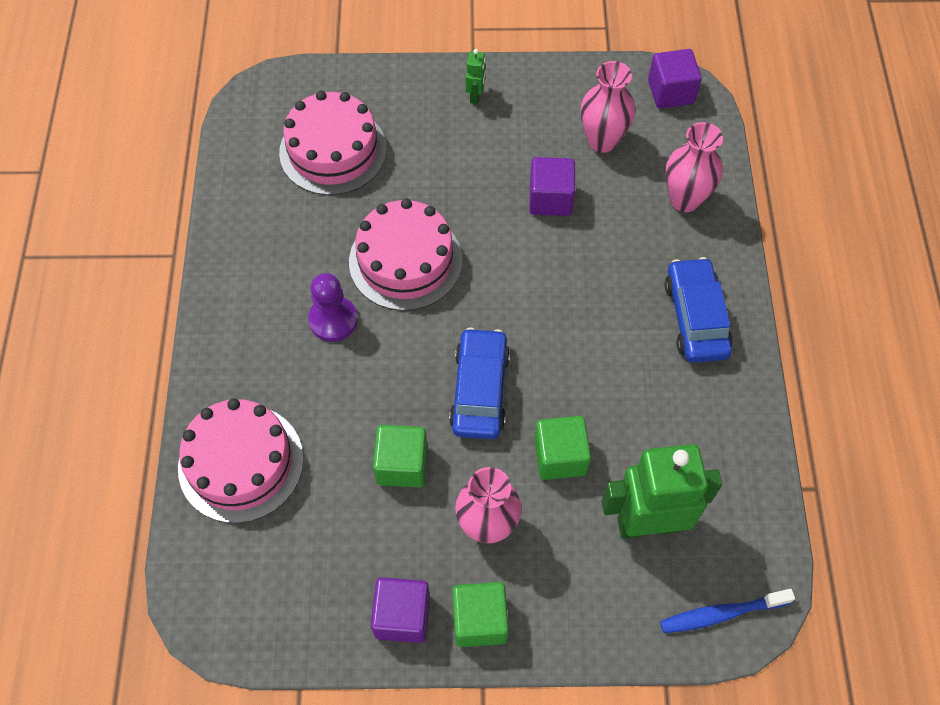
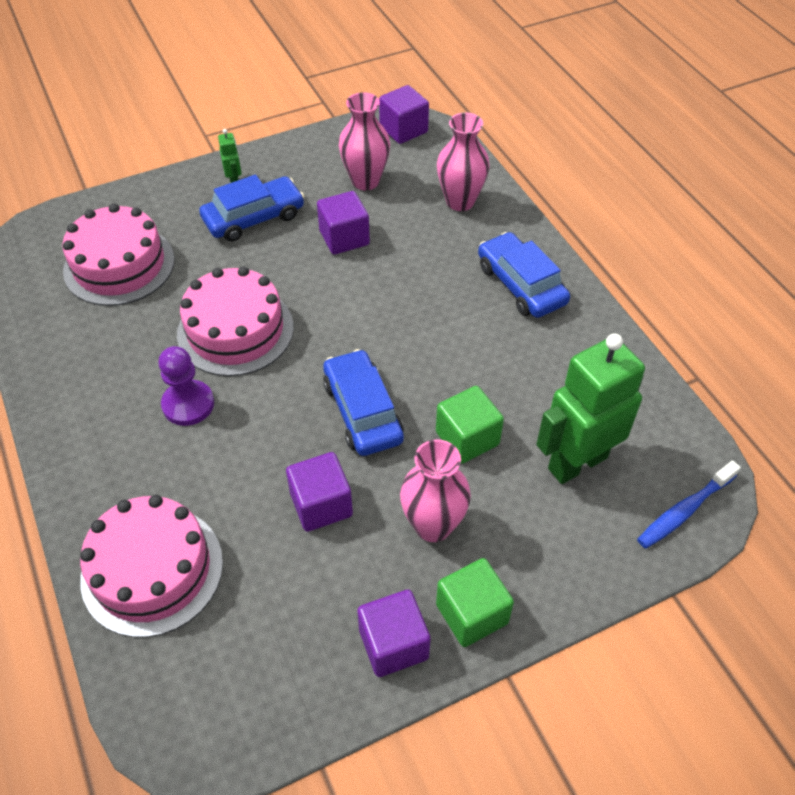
camera: 25 degrees left, 10 degrees down
green cube [373,425,428,488] -> purple cube [286,452,353,532]
none -> blue car [199,175,305,242]

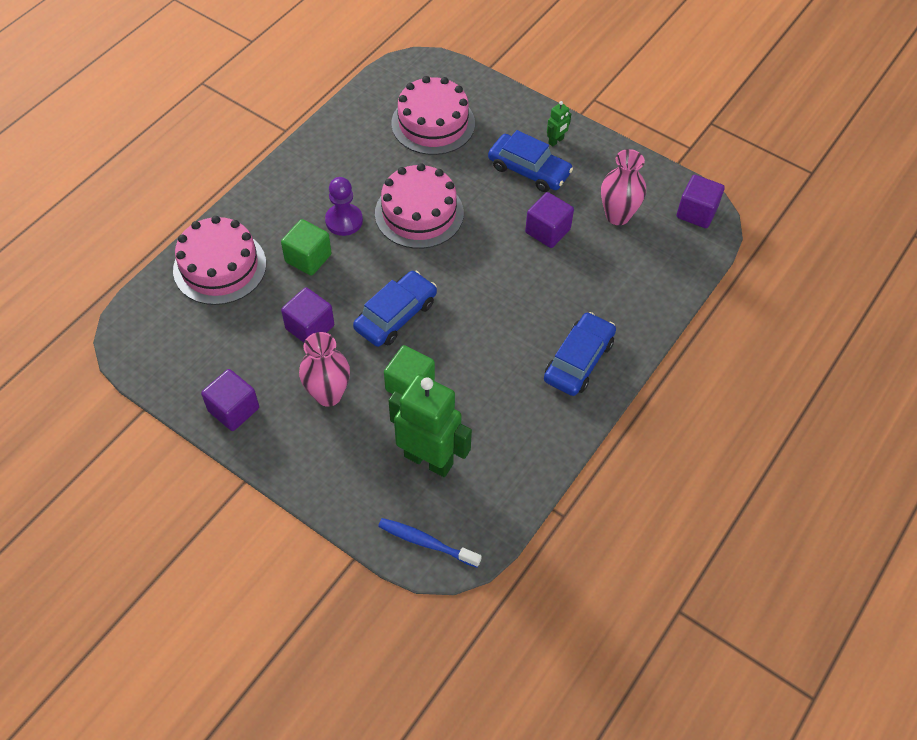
camera: 60 degrees right, 5 degrees up
green cube [436,558,514,647] -> green cube moved to [281,219,332,276]
pink vase [437,112,489,211] -> none

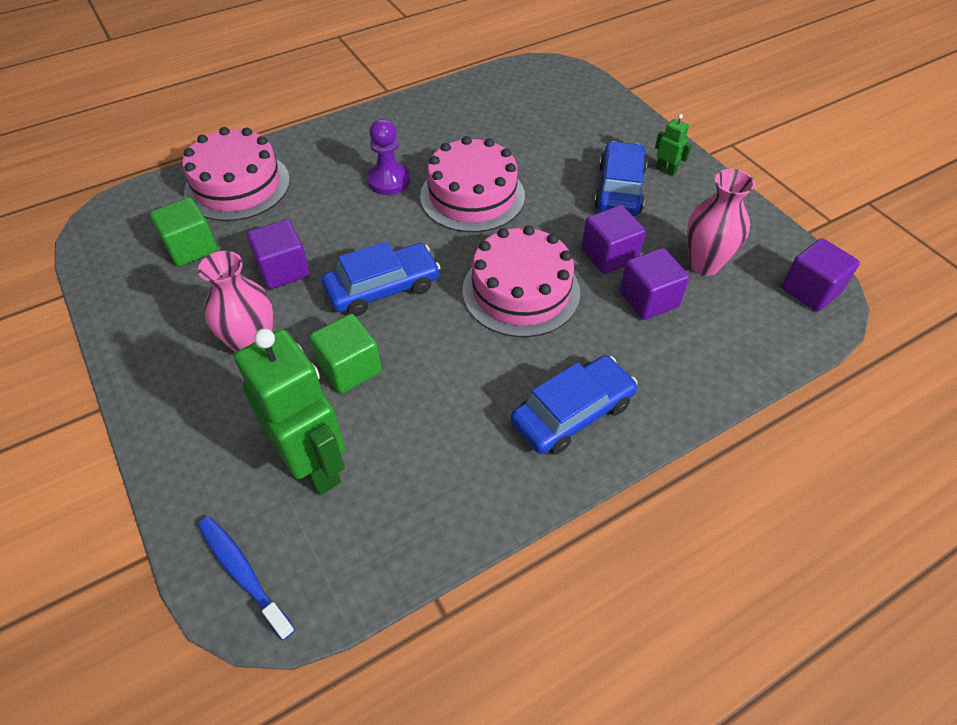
camera: 25 degrees right, 5 degrees down
purple cube [201,369,259,431] -> purple cube moved to [620,248,689,320]
green cube [281,219,332,276] -> green cube moved to [150,197,217,267]
pink cake [391,76,475,155] -> pink cake moved to [463,225,580,337]
blue car [488,130,573,192] -> blue car turned 135 degrees counterclockwise [594,141,647,216]
green robot [547,101,571,147] -> green robot turned 120 degrees counterclockwise [655,114,692,176]

